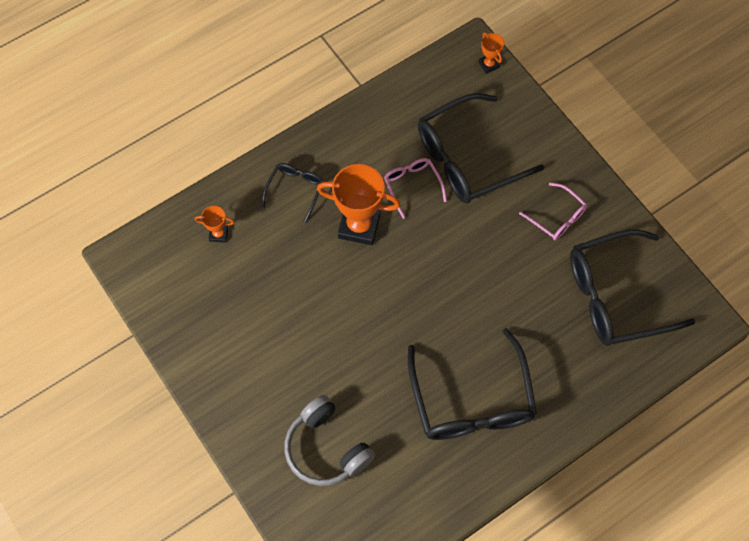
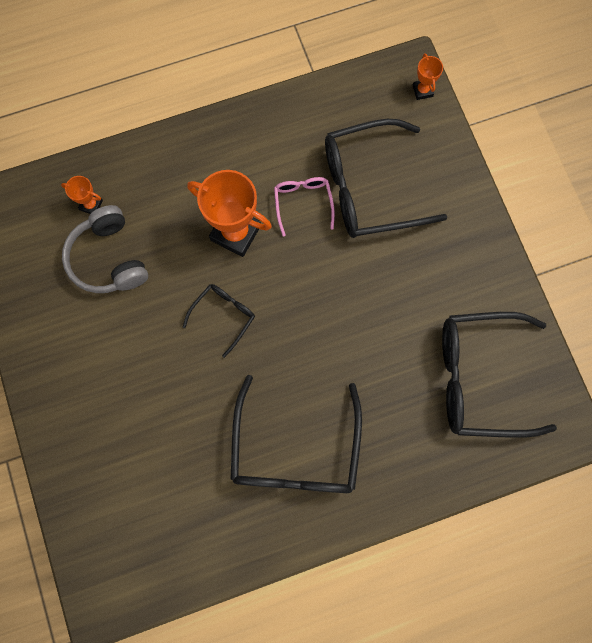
camera: 15 degrees right, 10 degrees up
black glasses [262,163,324,223] -> black glasses moved to [183,284,255,358]
grey headphones [284,395,375,486] -> grey headphones moved to [62,205,148,293]
pink glasses [519,183,587,240] -> none

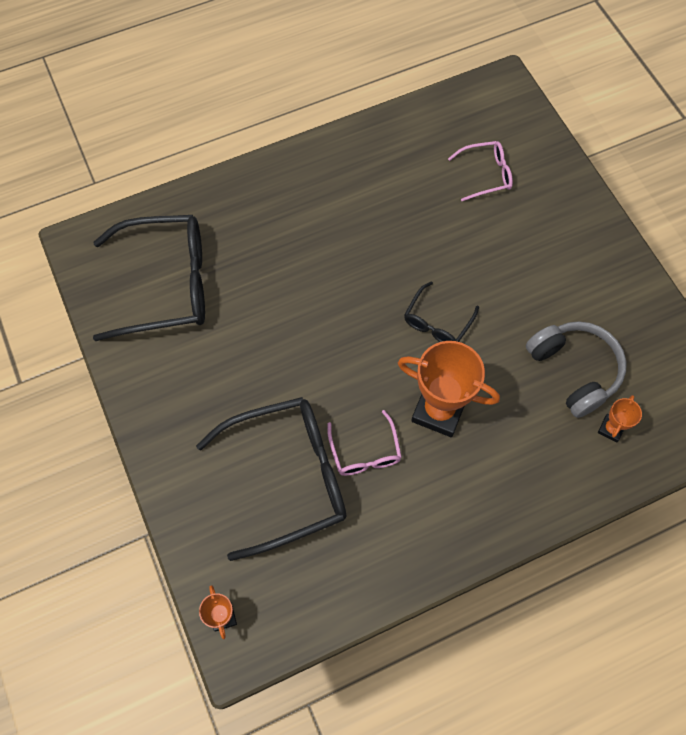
camera: 175 degrees right, 10 degrees down
orange trophy [61,176,103,214] -> orange trophy turned 75 degrees counterclockwise [598,395,642,443]
black glasses [230,375,362,493] -> none
none -> pink glasses [448,141,513,201]

